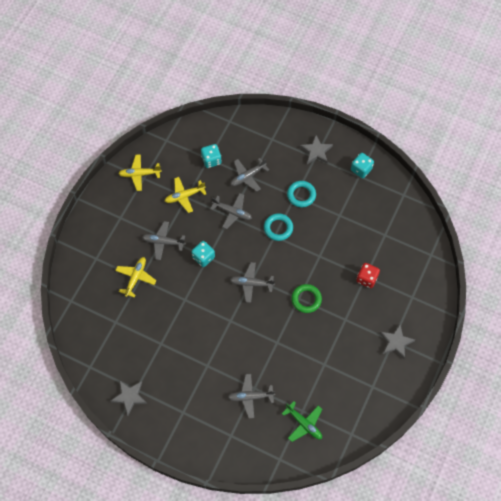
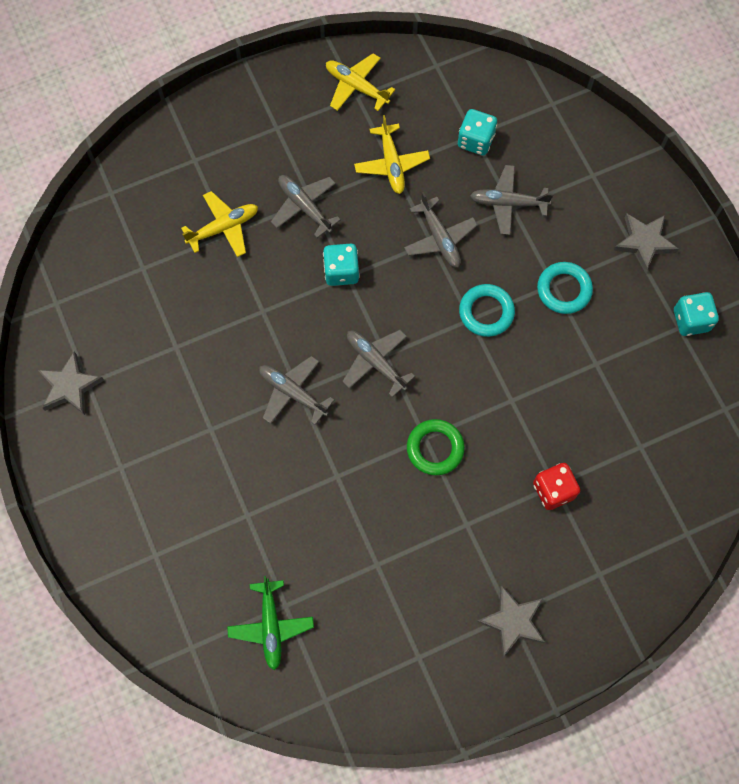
camera: 40 degrees right, 5 degrees up
yellow plane [165,177,206,213] -> yellow plane turned 120 degrees counterclockwise [354,115,430,194]
grey plane [228,374,275,418] -> grey plane moved to [259,356,334,425]

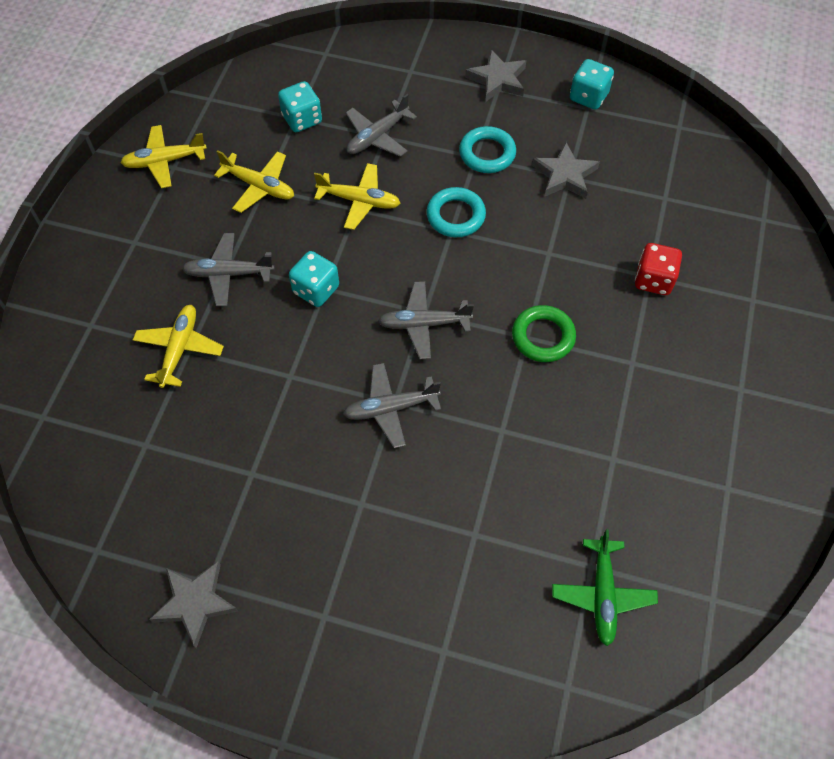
camera: 50 degrees left, 10 degrees down
green plane [227,576,314,670] -> green plane turned 60 degrees clockwise [552,529,658,646]
grey plane [404,192,478,268] -> yellow plane [314,163,400,230]
grey star [477,585,545,657] -> grey star moved to [532,142,600,199]

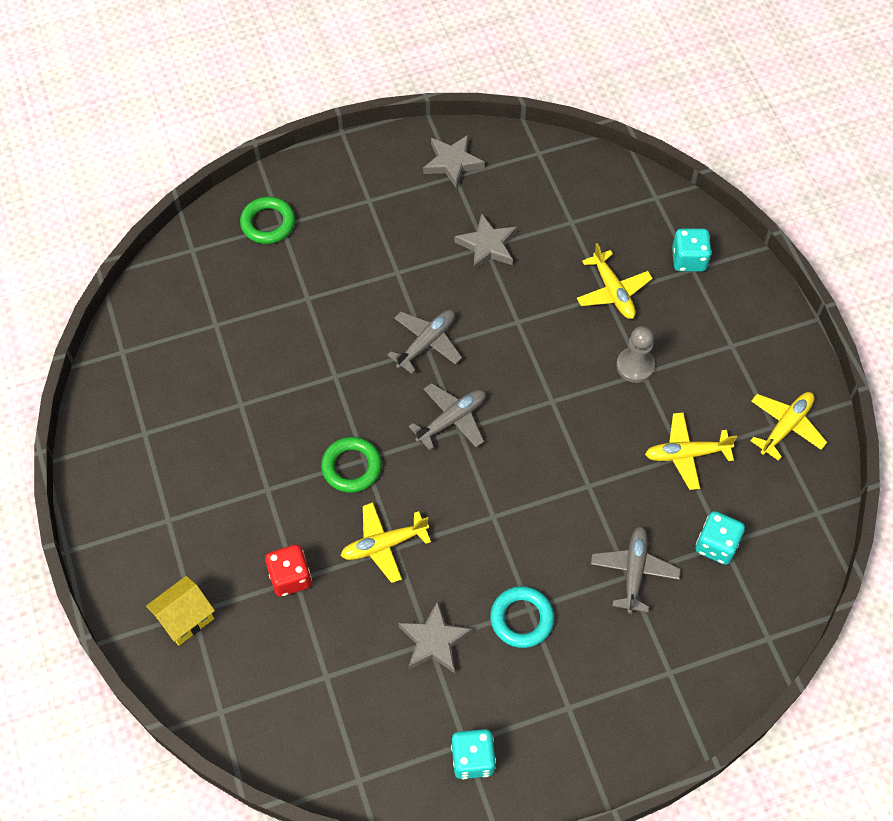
camera: 145 degrees right, 0 degrees up
grey plane [182,233,274,306] -> grey pawn [616,326,655,383]
turquoise dice [289,251,339,307] -> turquoise dice moved to [672,229,712,272]
yellow plane [314,163,400,230] -> yellow plane moved to [341,502,431,583]
turquoise ring [426,187,486,237] -> none
grey star [465,50,526,102] -> grey star moved to [455,213,517,271]
green plane [552,529,658,646] -> none
none -> yellow house [146,576,215,646]
none -> green ring [240,197,295,244]

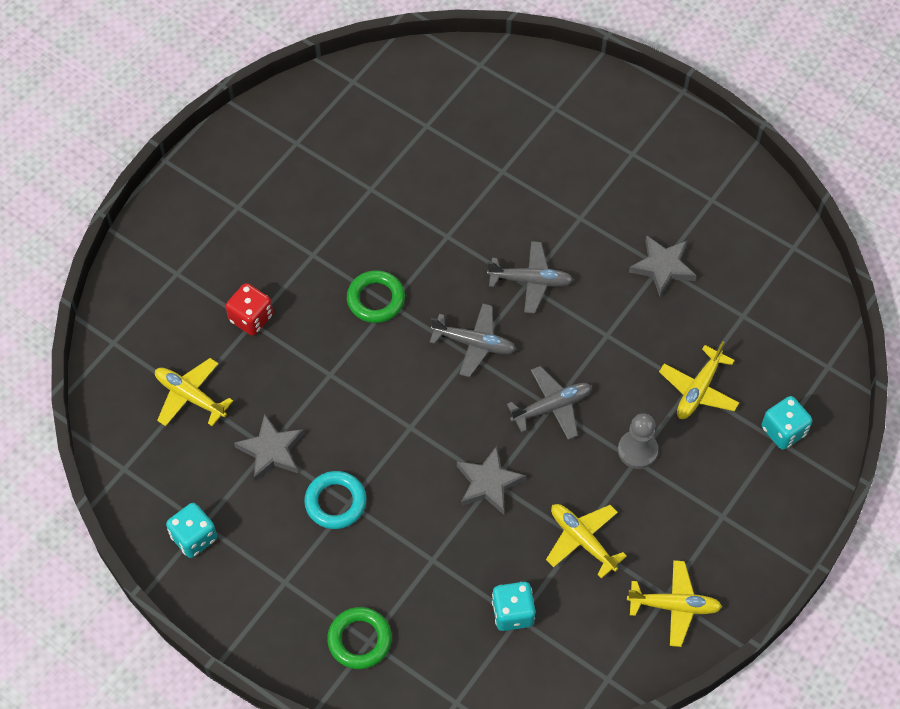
camera: 55 degrees right, 0 degrees up
yellow house [146,576,215,646] -> none
green ring [240,197,295,244] -> green ring moved to [327,607,392,669]
yellow plane [341,502,431,583] -> yellow plane moved to [155,358,233,426]
grey star [423,134,485,189] -> grey star moved to [457,446,526,515]
grey plane [591,526,681,614] -> grey plane moved to [507,366,592,440]

